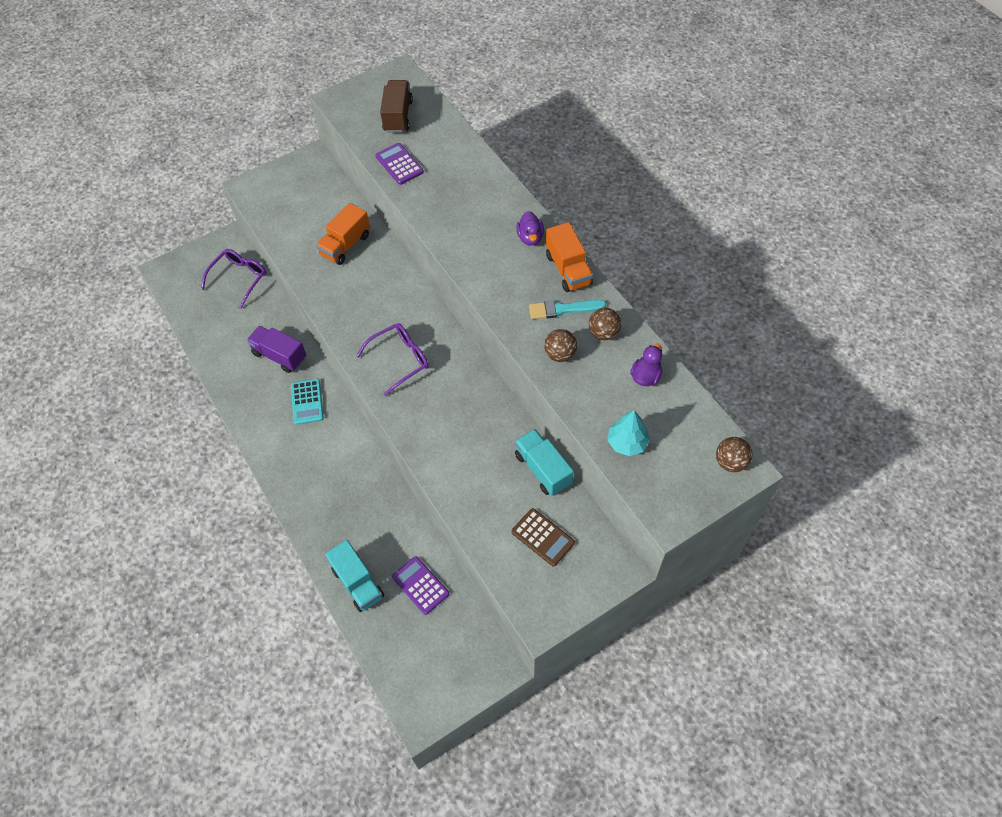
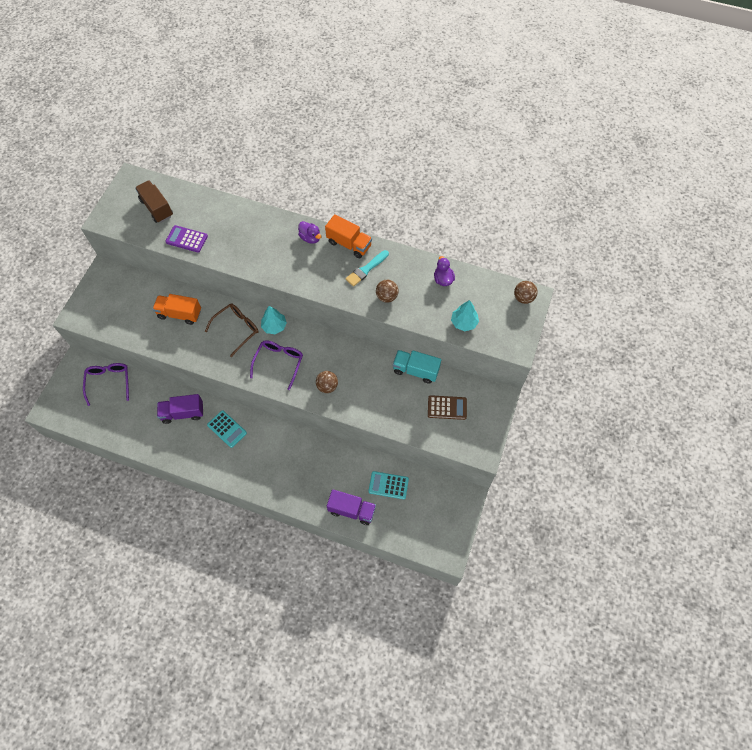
camera: 40 degrees left, 5 degrees up
orange truck [316,203,370,265] -> orange truck turned 105 degrees clockwise [153,294,201,325]
turquoise truck [325,540,384,612] -> purple truck [327,489,376,525]
purple calculator [392,556,449,615] -> turquoise calculator [368,471,409,499]
brown ball [589,308,621,340] -> brown ball moved to [316,371,338,393]
none -> brown glasses [205,303,259,357]
none -> turquoise tree [261,306,287,334]

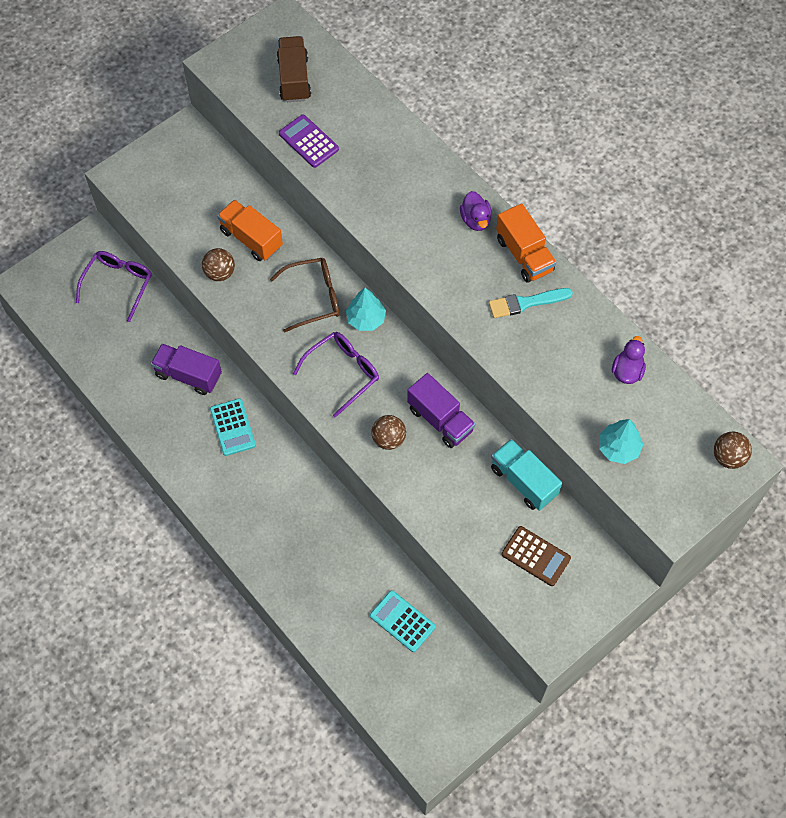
camera: 30 degrees right, 0 degrees up
purple truck [327,489,376,525] -> purple truck moved to [407,373,475,448]
brown ball [376,280,399,303] -> brown ball moved to [202,248,235,281]

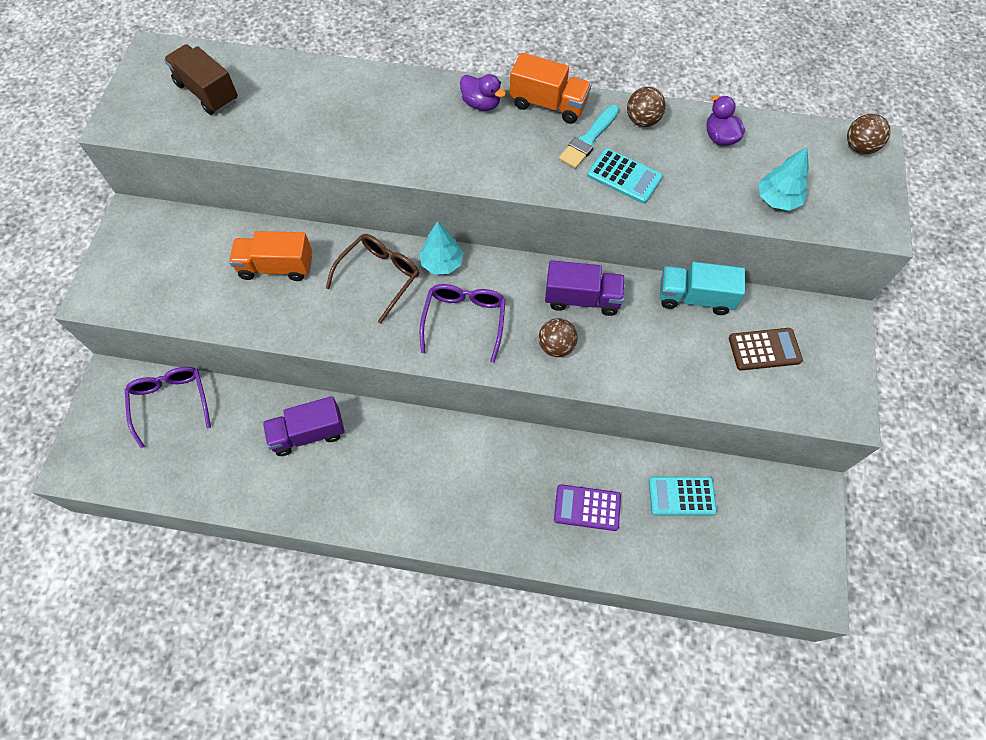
camera: 40 degrees left, 0 degrees up
brown ball [202,248,235,281] -> brown ball moved to [627,87,666,127]
turquoise calculator [210,398,256,456] -> turquoise calculator moved to [587,148,663,204]
purple calculator [279,115,339,168] -> purple calculator moved to [554,484,621,531]

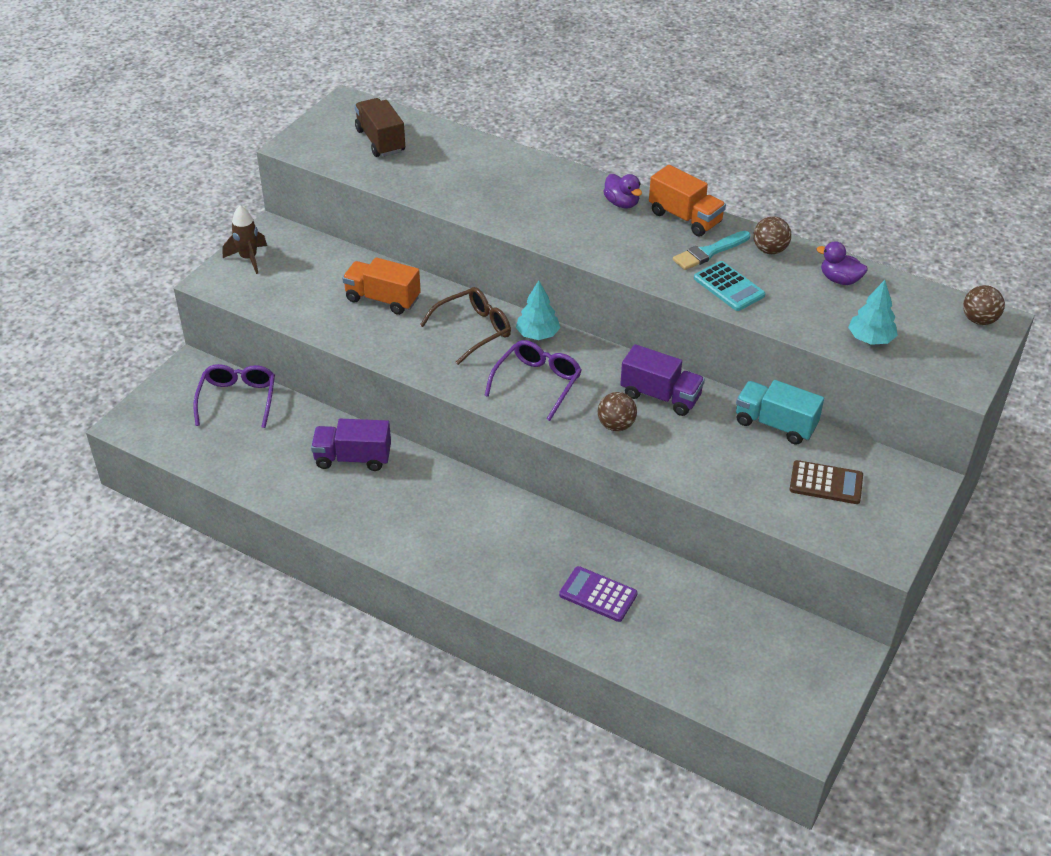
camera: 20 degrees right, 20 degrees down
turquoise calculator [649,477,717,515] -> none
purple duck [706,95,745,146] -> purple duck turned 60 degrees counterclockwise [816,241,868,285]
none -> brown rocket [223,206,267,274]

